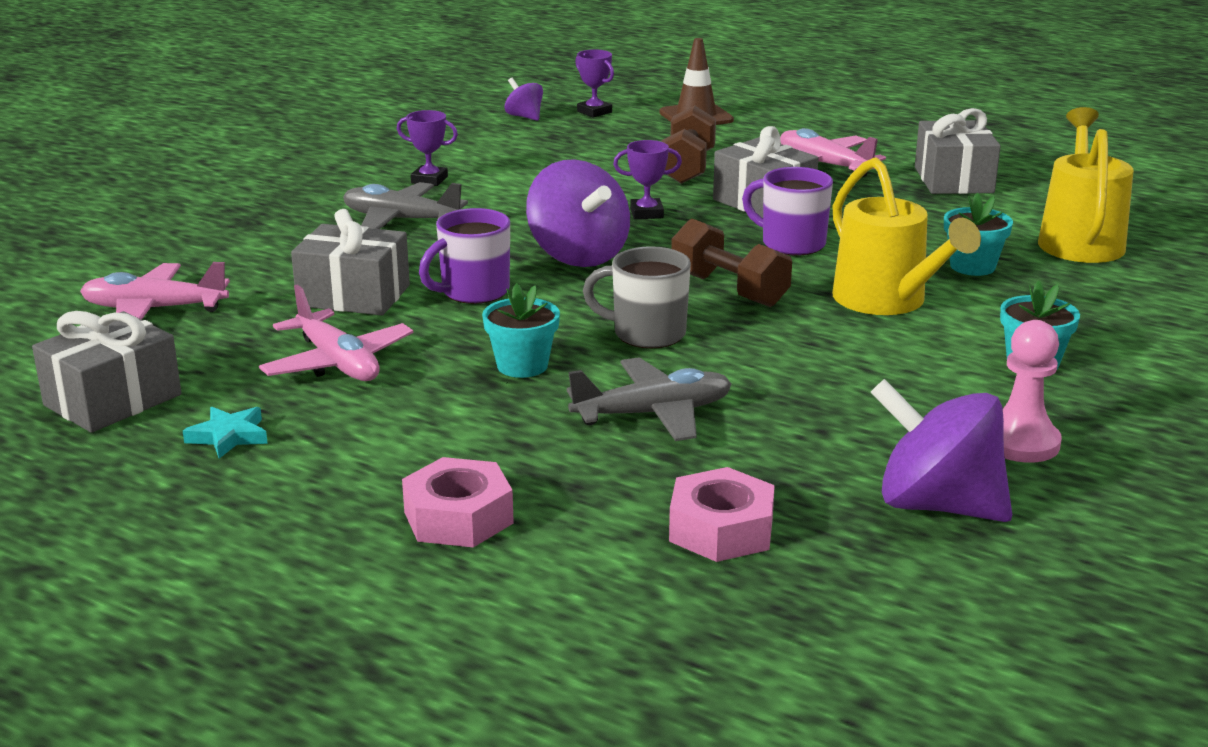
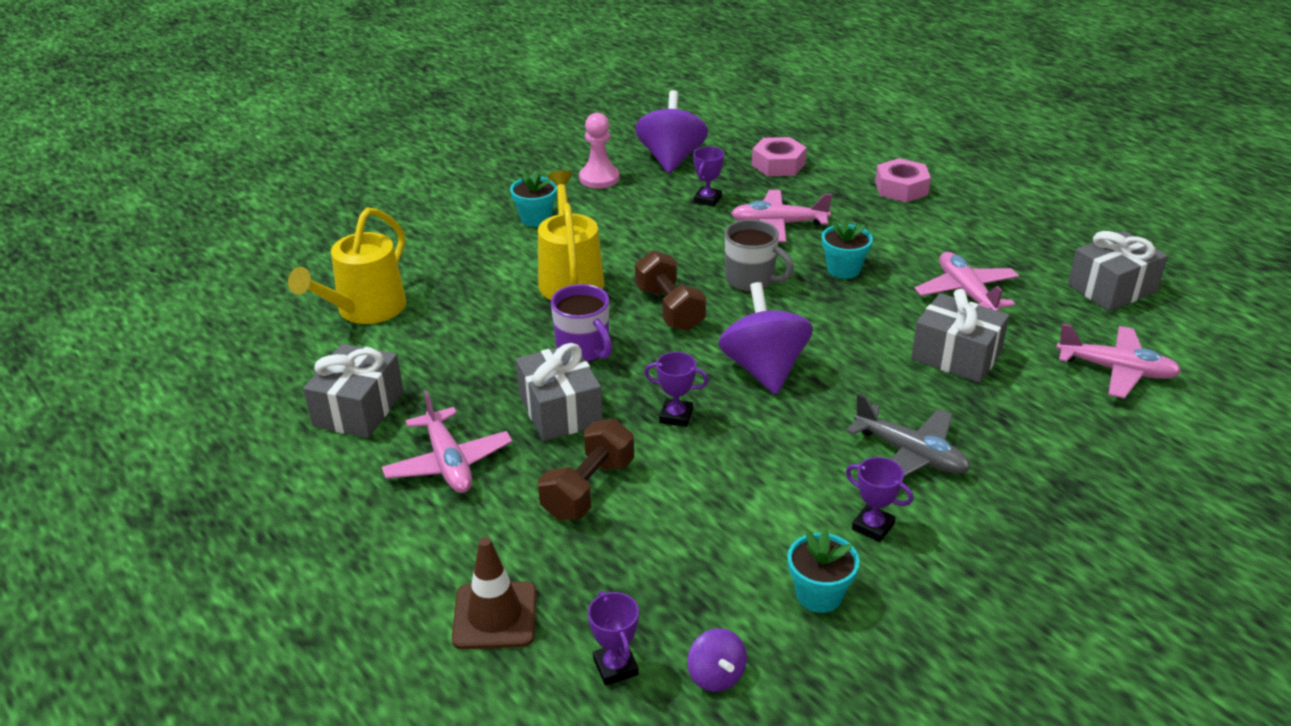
camera: 160 degrees left, 10 degrees up
turquoise star [183,406,268,458] -> none
purple mug [419,208,510,304] -> none
grey plane [567,357,731,441] -> pink plane [731,190,832,242]
purple spinning top [870,379,1012,522] -> purple spinning top turned 135 degrees counterclockwise [635,90,708,174]
turquoise flower pot [944,193,1013,276] -> turquoise flower pot moved to [788,528,859,613]
none -> purple trophy [693,147,724,207]

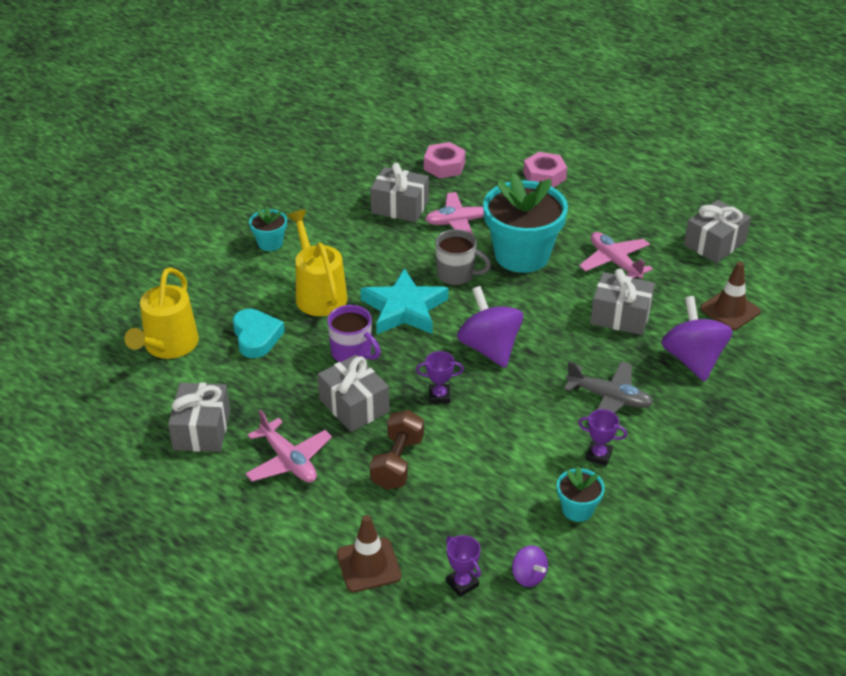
camera: 15 degrees left, 5 degrees up
pink pawn [579,113,620,189] -> none
purple spinning top [635,90,708,174] -> purple spinning top moved to [661,296,733,382]
brown dumbbell [635,250,706,331] -> turquoise star [360,268,449,334]
purple trophy [693,147,724,207] -> grey gift [370,163,429,222]
turquoise flower pot [822,218,873,279] -> turquoise flower pot [483,173,568,273], size x2.16
pink plane [1056,323,1182,399] -> brown traffic cone [700,262,761,330]
none -> turquoise heart [233,309,285,358]

